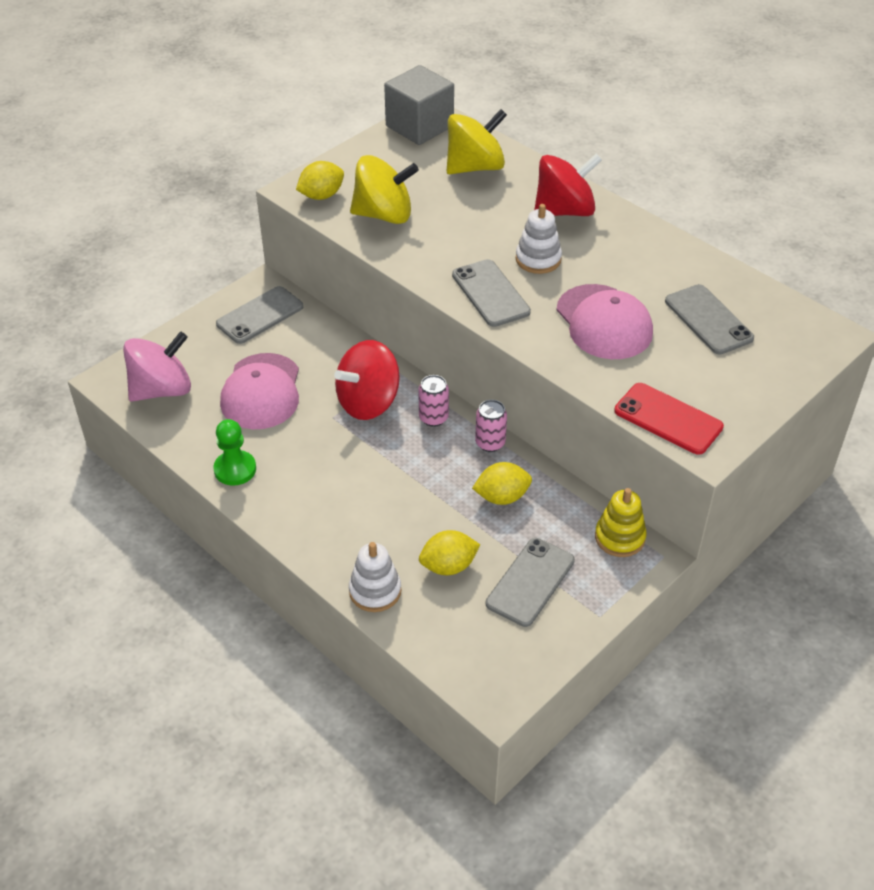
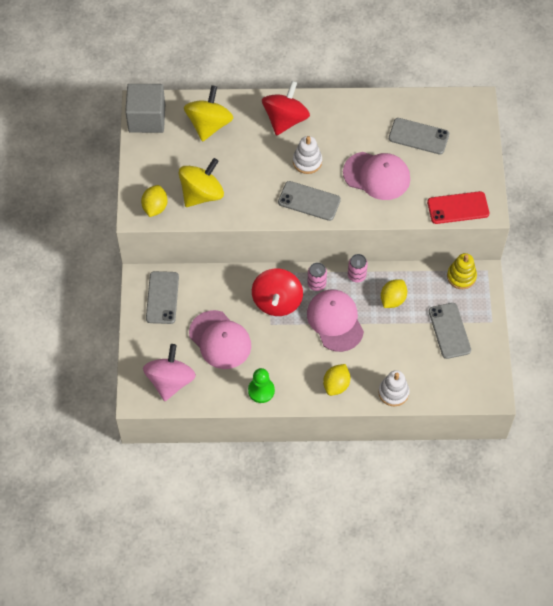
camera: 45 degrees left, 15 degrees up
yellow lemon [419,530,480,575] -> yellow lemon moved to [323,364,350,396]
none -> pink cap [307,290,364,352]

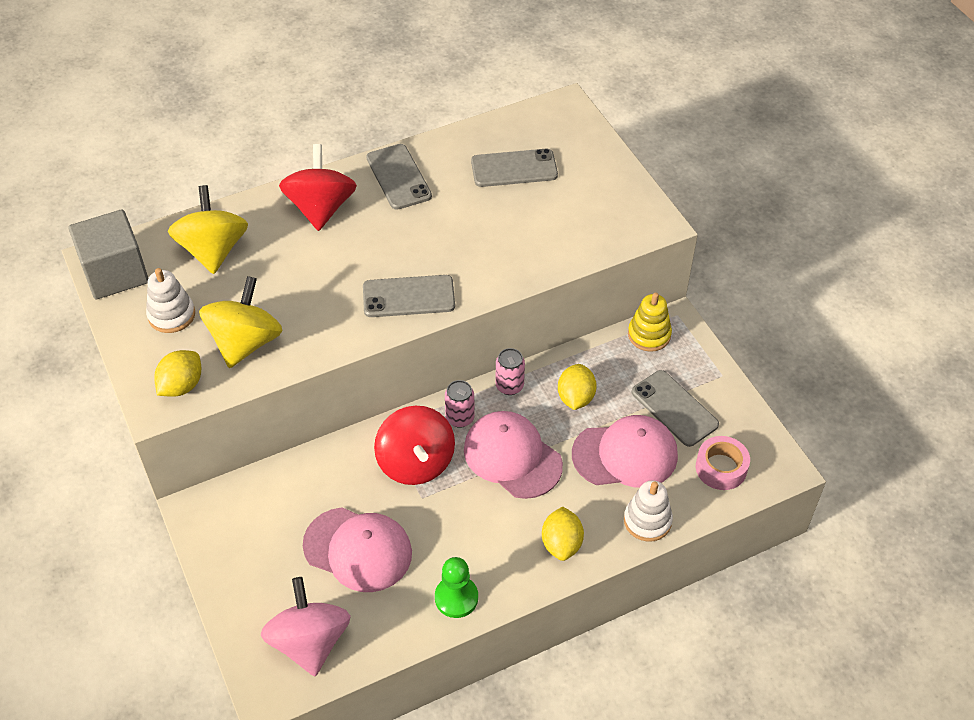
camera: 25 degrees left, 10 degrees down
yellow lemon [141,185,167,217] -> yellow lemon turned 45 degrees clockwise [154,350,201,397]
grey phone [146,271,179,324] -> grey phone moved to [366,144,432,210]
white stacking toy [293,136,322,174] -> white stacking toy moved to [146,268,195,333]
pink cap [343,152,410,200] -> pink cap moved to [572,415,678,488]
red phone [427,191,489,224] -> none
none -> pink tape [696,436,750,490]

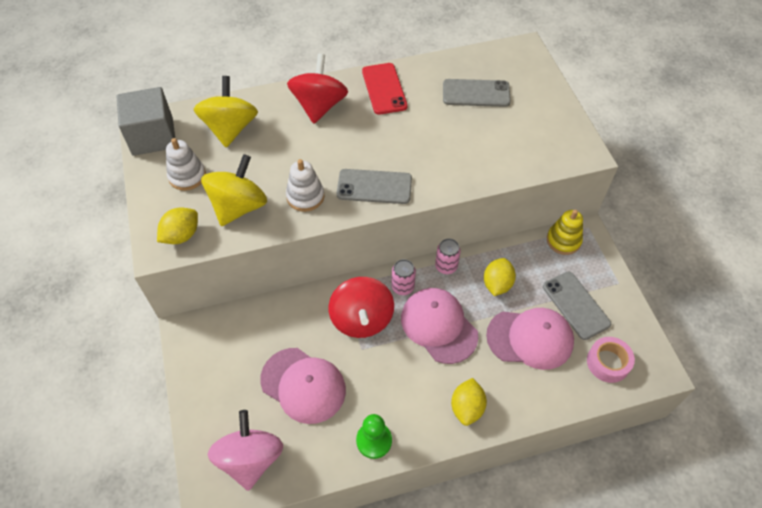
camera: 10 degrees right, 5 degrees up
grey phone [366,144,432,210] -> red phone [362,63,408,115]
white stacking toy [624,480,673,542] -> white stacking toy moved to [286,159,325,212]

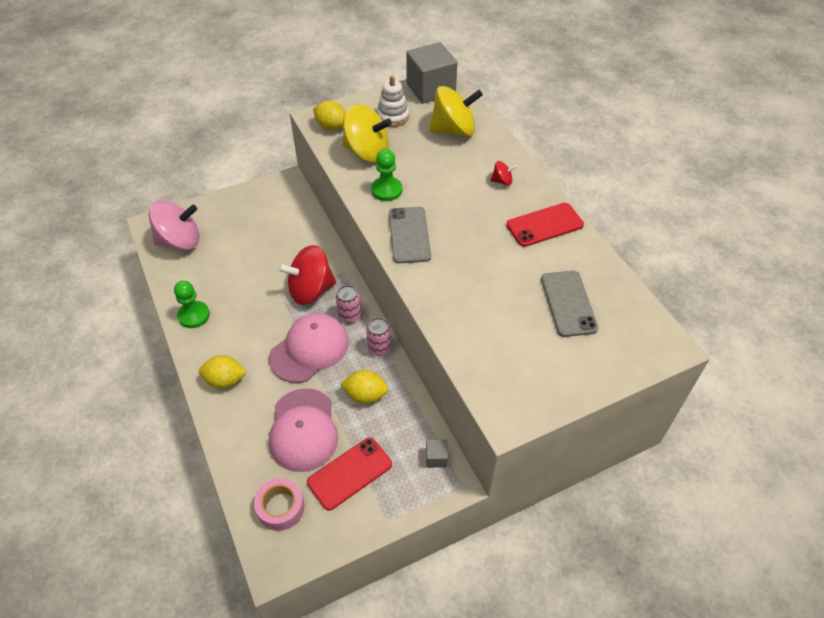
camera: 80 degrees right, 5 degrees down
pink cap [260,348,346,424] -> none
white stacking toy [286,159,325,212] -> green pawn [371,149,402,201]
red spinning top [287,54,348,124] -> red spinning top [491,161,517,186], size x0.45
grey phone [543,272,611,340] -> red phone [307,437,392,511]
yellow stacking toy [547,210,583,255] -> grey cube [426,440,448,468]

